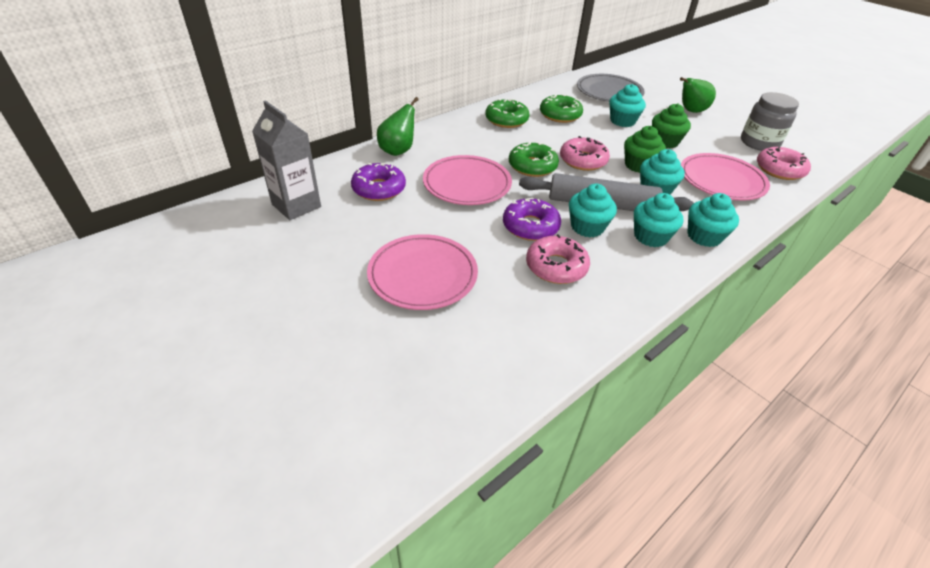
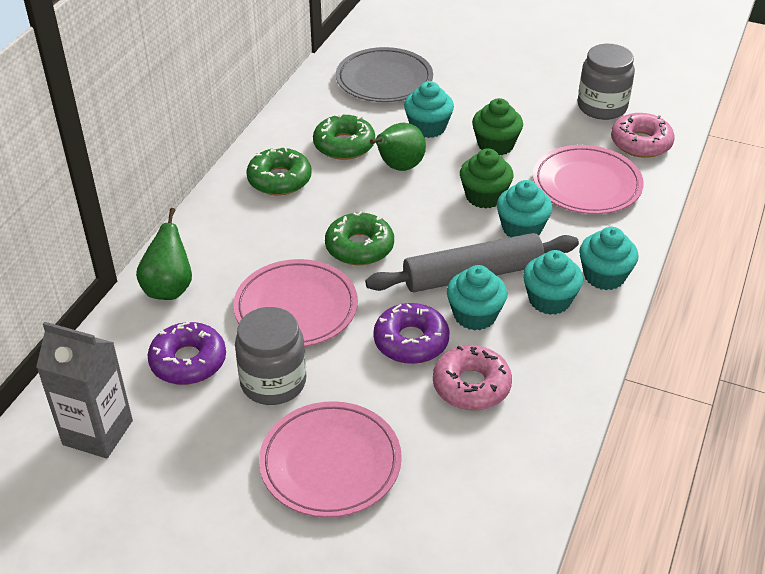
camera: 25 degrees left, 0 degrees up
pink donut [560,136,610,171] -> none
green pear [680,77,716,113] -> green pear moved to [370,123,426,171]
none -> grey jar [235,307,306,405]

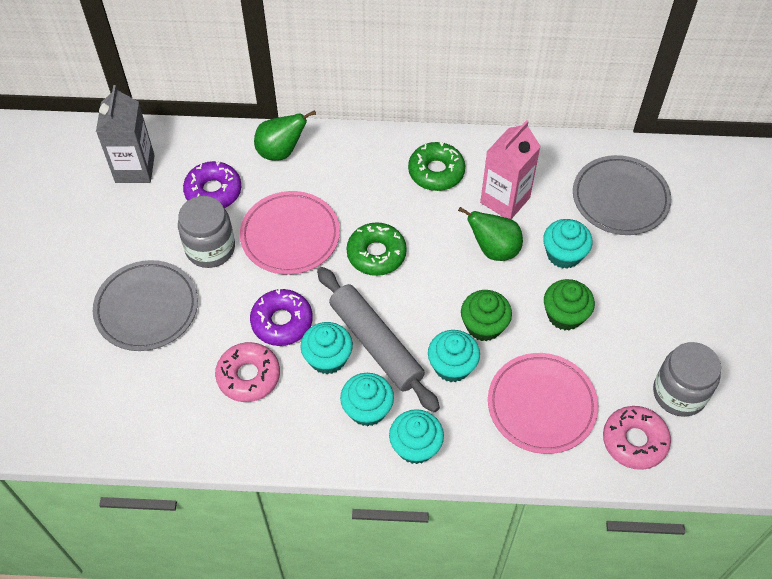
camera: 70 degrees right, 15 degrees up
pink plate [259,401,402,518] -> grey plate [93,260,198,351]
green donut [313,113,375,160] -> pink carton [480,120,541,219]

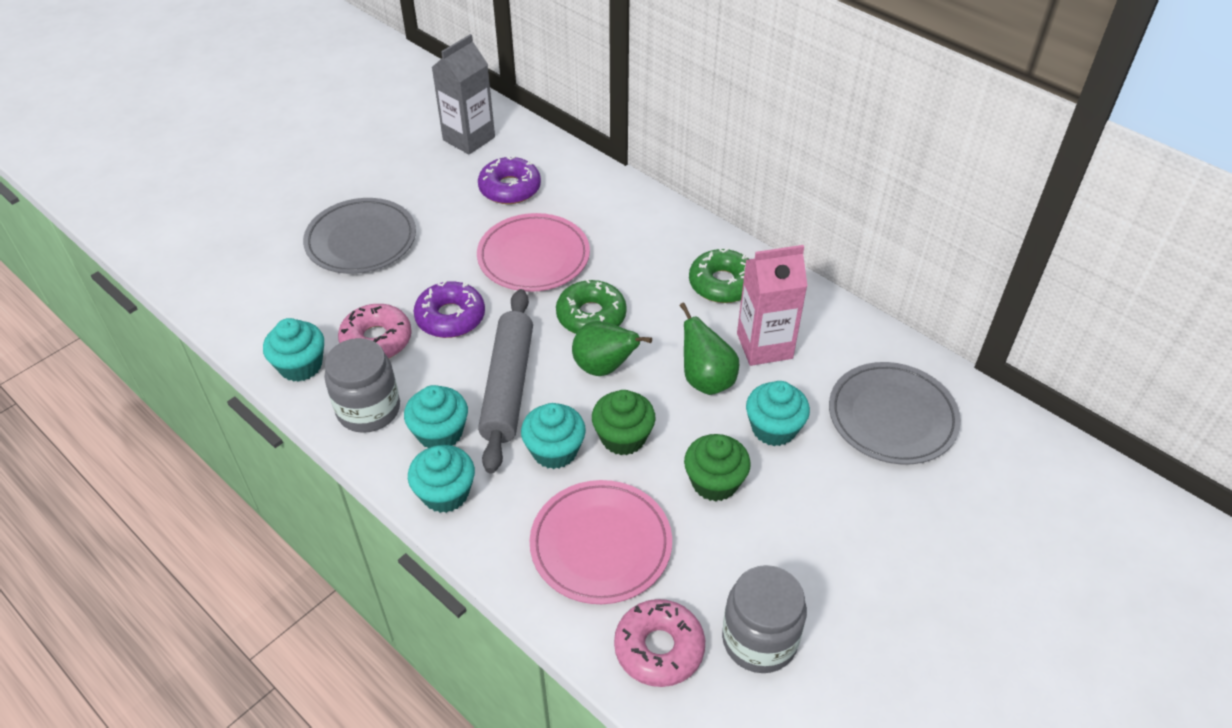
camera: 40 degrees right, 10 degrees down
grey jar [178,196,235,268] -> grey jar moved to [324,338,400,433]
green pear [254,110,316,161] -> green pear moved to [572,321,652,376]
turquoise cupcake [301,322,353,375] -> turquoise cupcake moved to [263,318,324,382]

